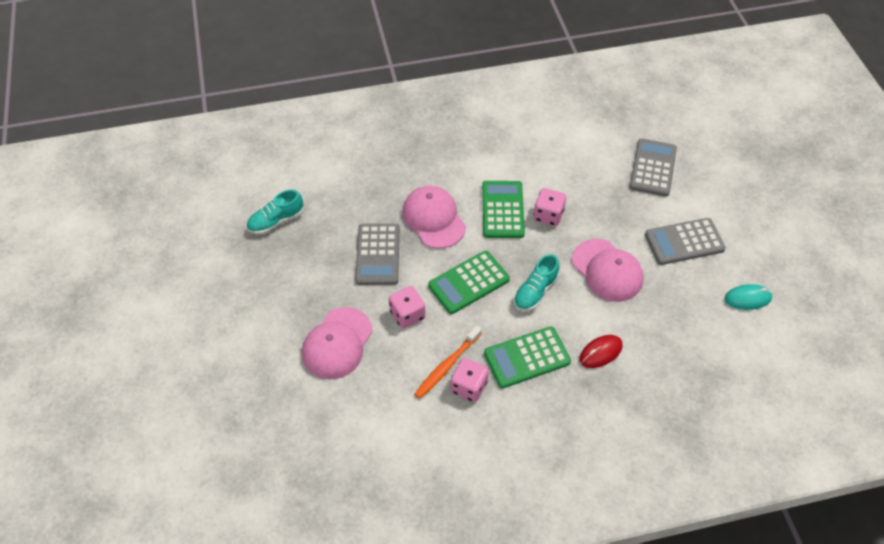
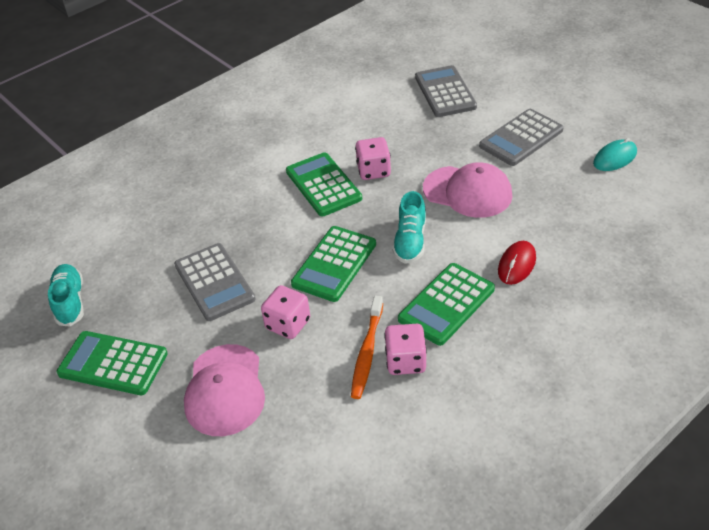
camera: 25 degrees left, 10 degrees down
turquoise shoe [247,190,304,234] -> turquoise shoe turned 135 degrees clockwise [48,264,84,326]
pink cap [402,186,466,249] -> none
none -> green calculator [57,331,168,395]

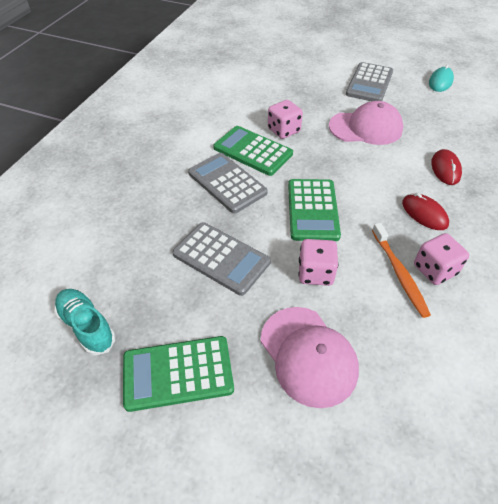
camera: 30 degrees left, 5 degrees up
turquoise shoe [392,191,426,264] -> none
green calculator [398,263,495,346] -> red mouse [402,193,449,230]
grey calculator [415,65,477,117] -> grey calculator moved to [188,153,268,214]

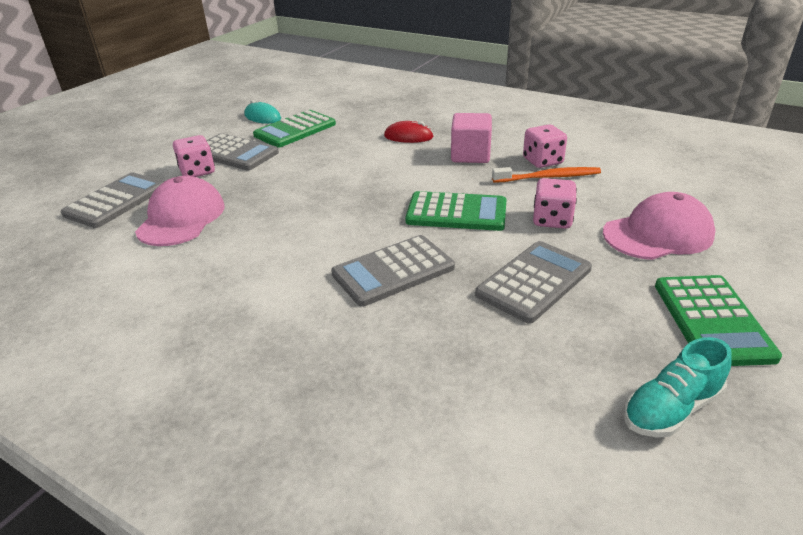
camera: 80 degrees left, 15 degrees down
green calculator [213,126,293,176] -> green calculator moved to [253,110,336,148]
pink dice [268,100,303,139] -> pink dice moved to [173,135,215,177]
pink cap [329,101,403,145] -> pink cap moved to [135,176,225,246]
red mouse [402,193,449,230] -> pink cube [451,113,492,163]
none -> grey calculator [61,172,164,228]

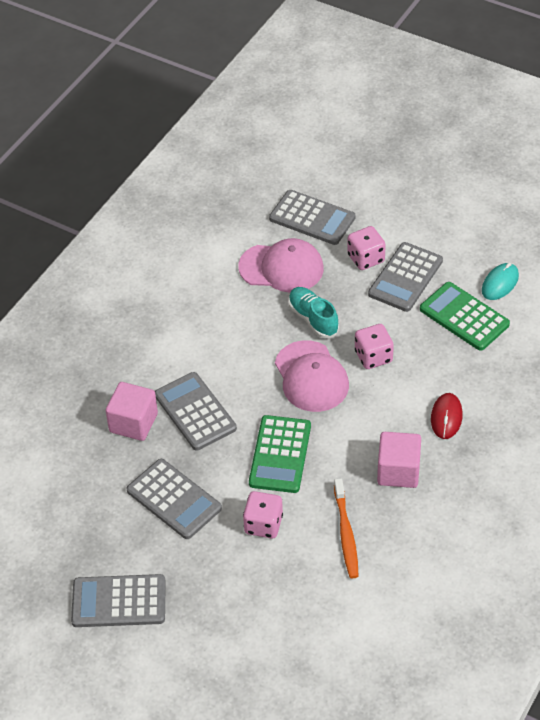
camera: 90 degrees right, 15 degrees up
pink dice [523,124,567,168] -> pink dice moved to [355,324,394,369]
pink cap [603,192,715,260] -> pink cap moved to [275,340,349,412]
turquoise shoe [624,337,732,437] -> turquoise shoe moved to [288,287,339,338]
green calculator [655,275,782,366] -> grey calculator [71,574,166,627]
none -> pink cube [106,382,158,441]

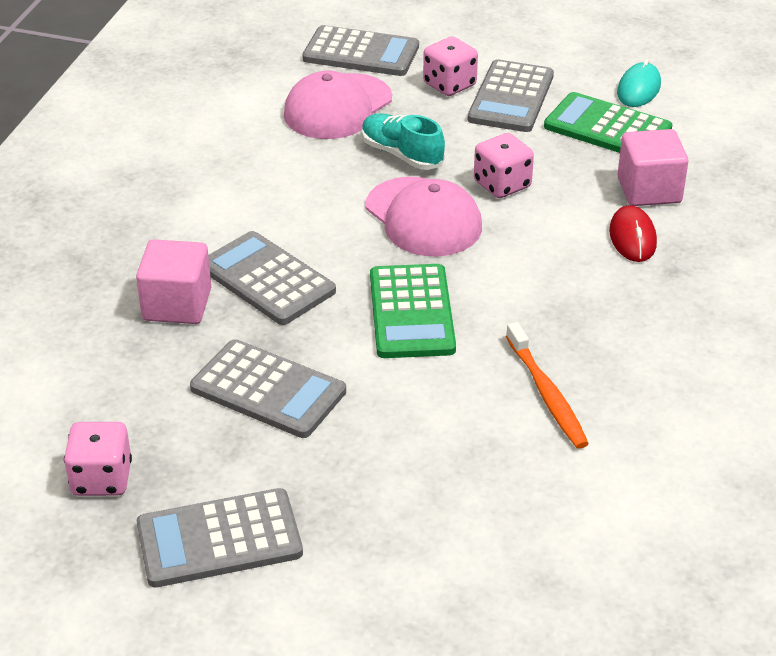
camera: 15 degrees left, 10 degrees down
pink cap [238,238,324,292] -> pink cap turned 135 degrees clockwise [284,71,392,139]
pink dice [243,491,283,539] -> pink dice moved to [64,422,132,496]
pink cube [377,432,421,488] -> pink cube moved to [617,129,688,206]

